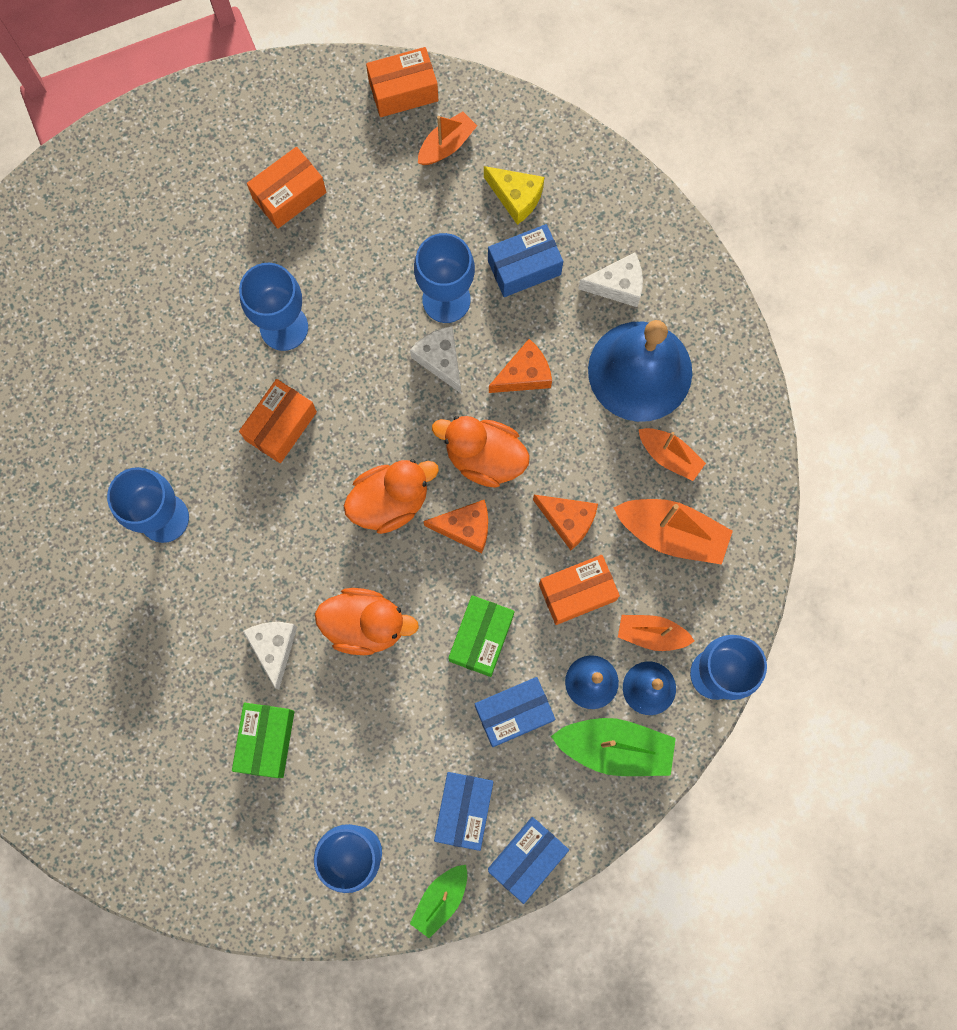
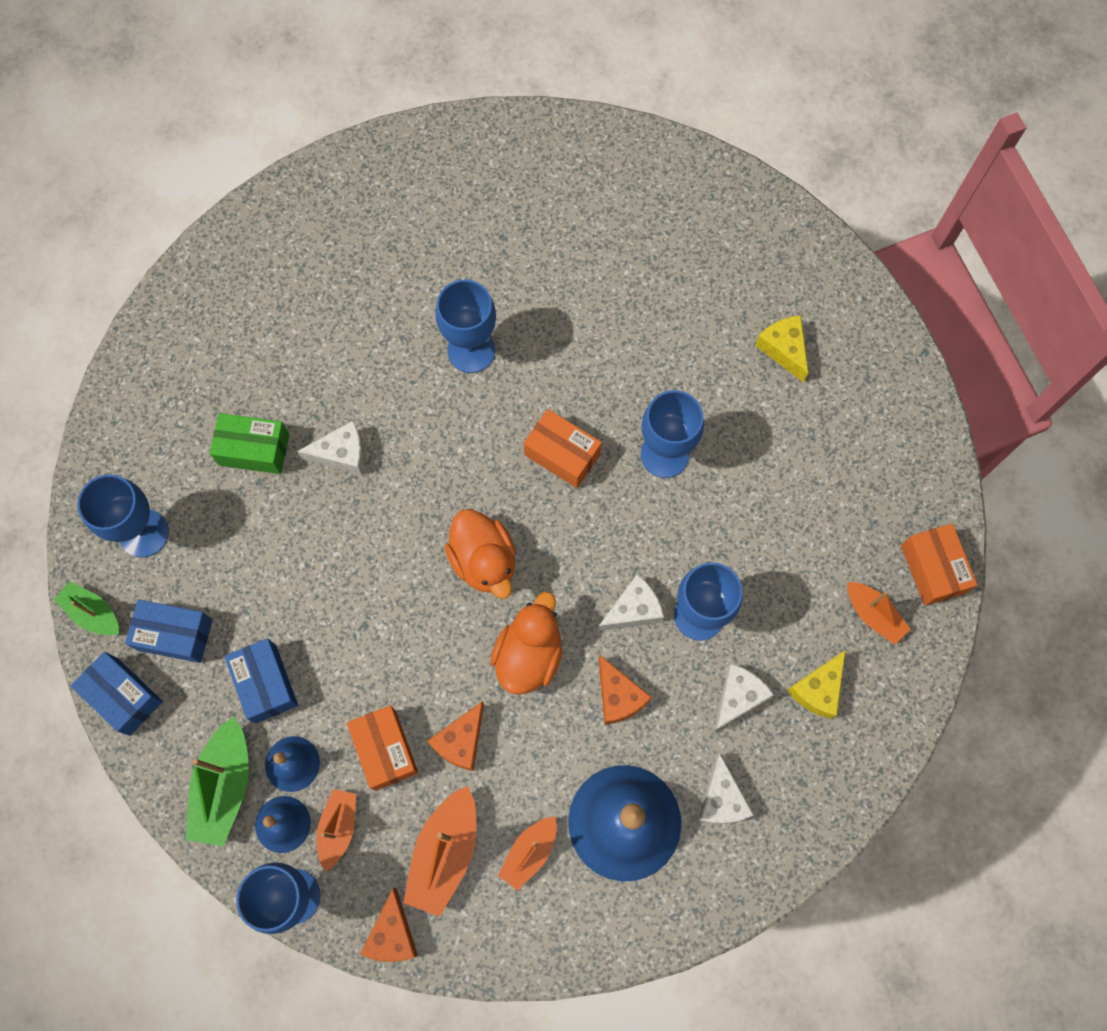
camera: 90 degrees right, 5 degrees down
orange box [247,147,326,229] -> none
orange duck [315,588,419,655] -> none
orange cheese [423,500,488,553] -> orange cheese moved to [360,888,418,962]
green box [448,595,515,677] -> none
blue box [488,224,563,297] -> white cheese [714,664,774,732]
none -> yellow cheese [755,315,808,382]

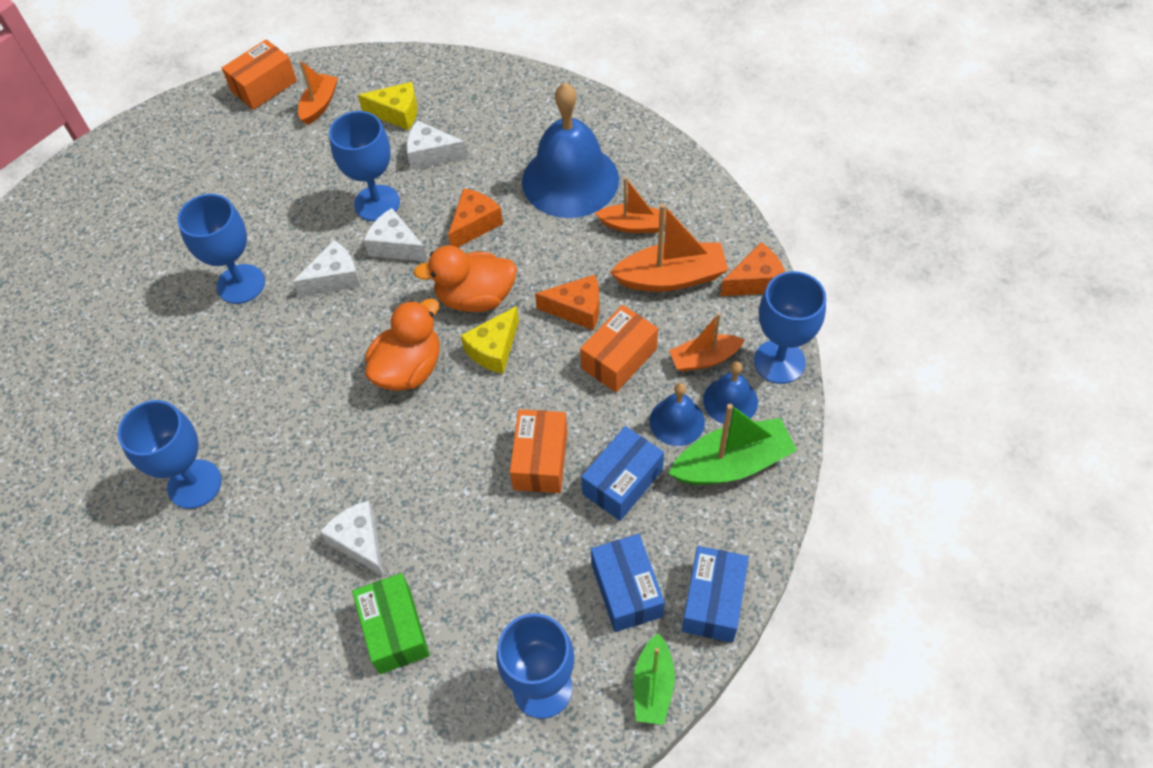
camera: 115 degrees left, 15 degrees down
orange box [524,409,602,488] -> orange box moved to [510,409,567,493]
white cheese [698,753,754,824] -> white cheese moved to [293,240,361,297]
yellow cheese [755,315,808,382] -> yellow cheese moved to [460,306,519,374]

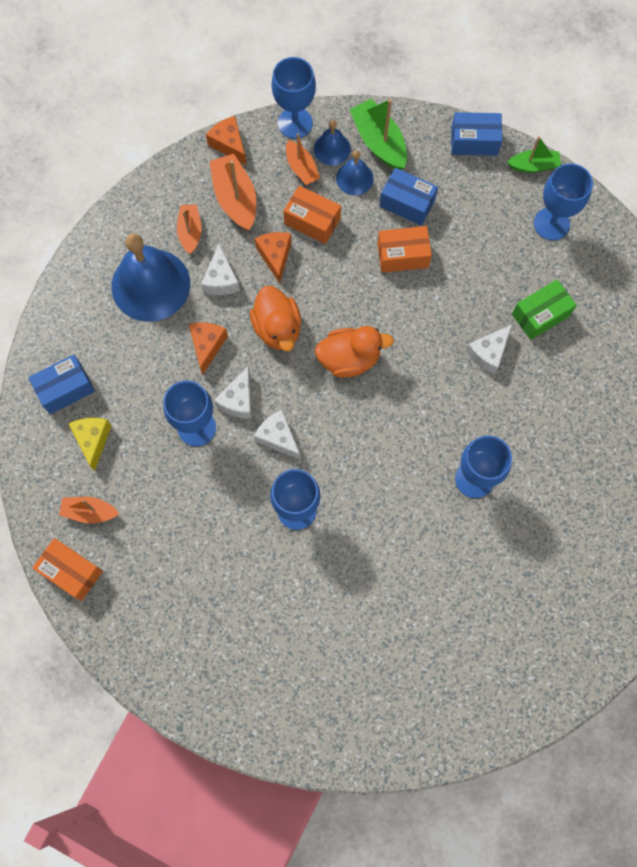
camera: 105 degrees left, 15 degrees up
orange duck [365,298,440,391] -> orange duck turned 150 degrees clockwise [315,326,394,378]
white cheese [406,120,467,170] -> white cheese moved to [201,244,240,295]
orange cheese [448,188,503,248] -> orange cheese turned 75 degrees clockwise [189,323,228,375]
yellow cheese [460,306,519,374] -> none
blue box [591,534,665,632] -> blue box moved to [28,354,95,414]

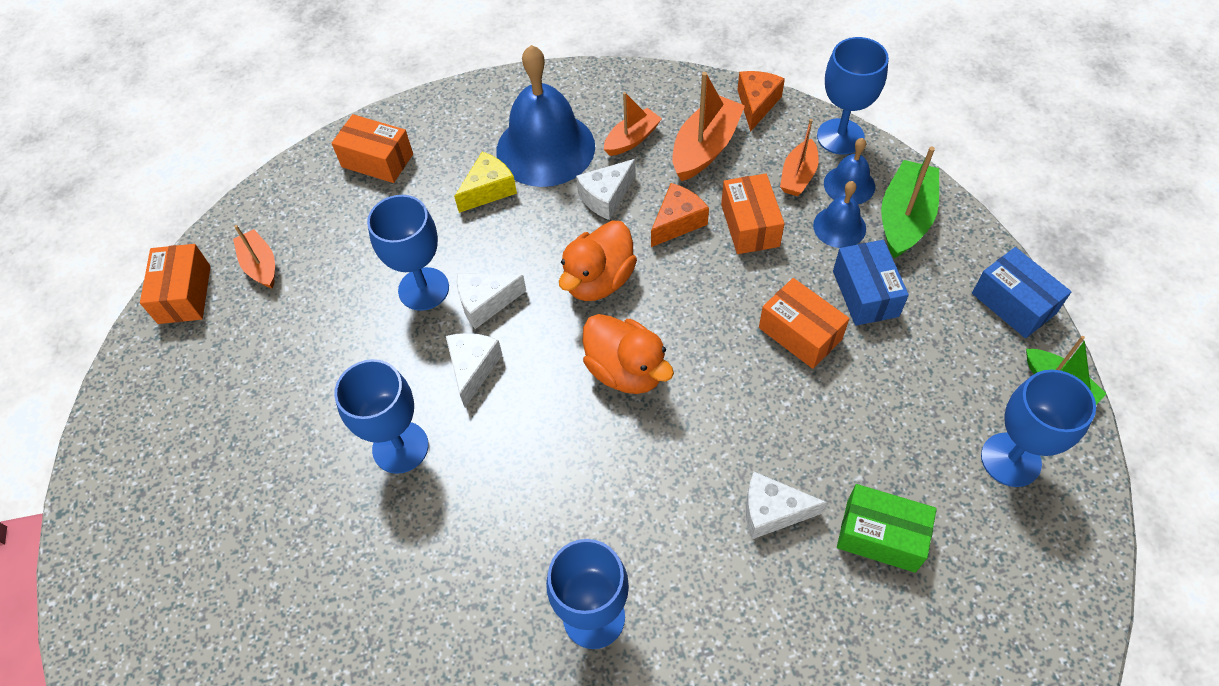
camera: 55 degrees right, 15 degrees down
blue box [28,354,95,414] -> orange box [332,114,413,183]
yellow cheese [69,418,112,471] -> yellow cheese moved to [454,152,517,213]
orange cheese [189,323,228,375] -> none

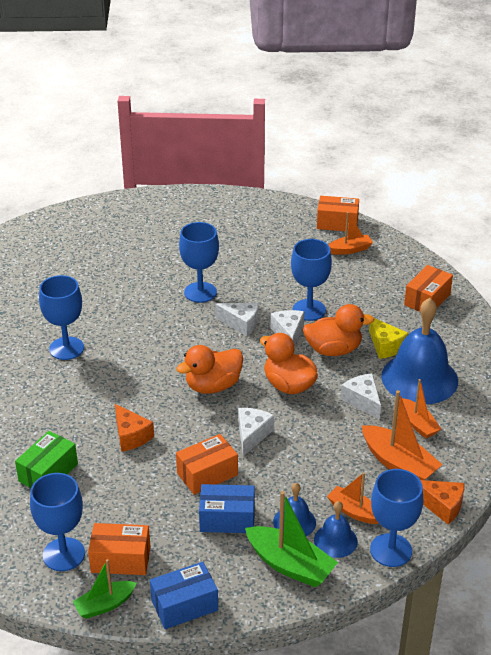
camera: 100 degrees right, 20 degrees down
orange cheese [651,183,709,247] -> orange cheese moved to [115,404,154,452]
orange box [721,173,785,254] -> orange box moved to [88,523,150,575]
white cheese [746,472,827,539] -> white cheese moved to [238,408,274,456]
none -> orange duck [303,304,374,356]

